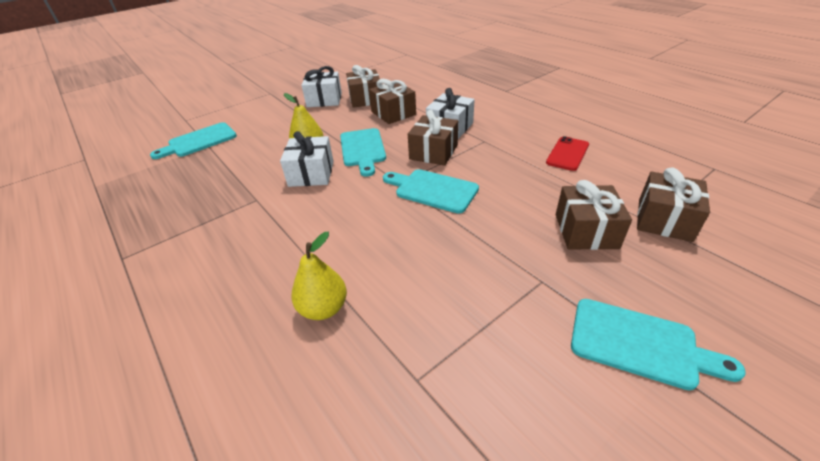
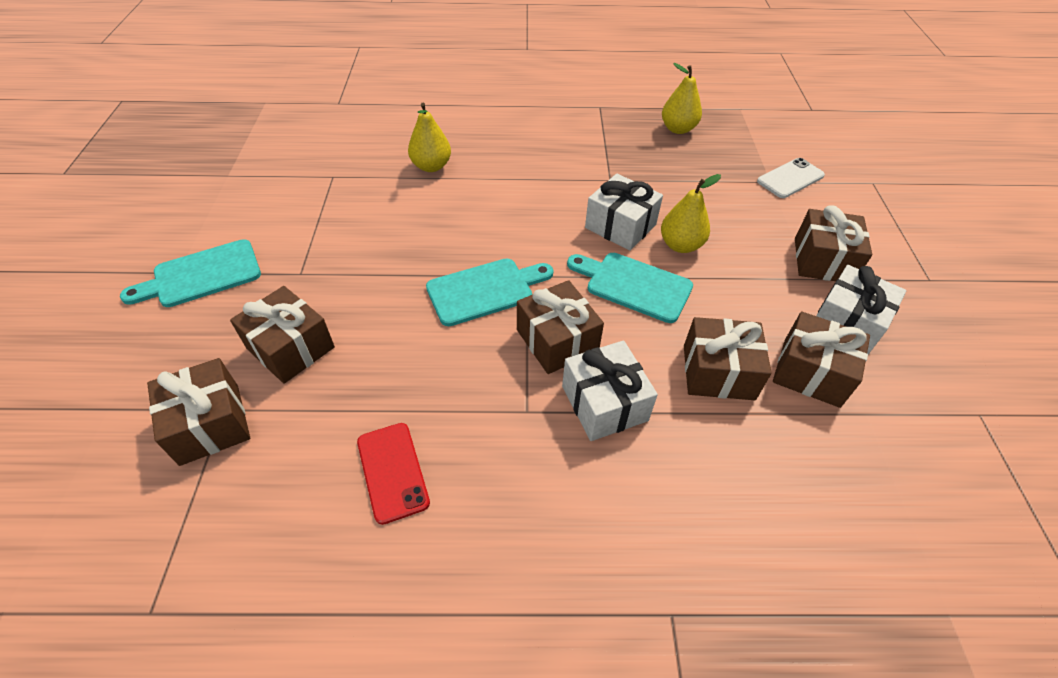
camera: 125 degrees right, 10 degrees up
turquoise cutting board [150,122,237,159] -> white phone [757,158,825,198]
none -> yellow pear [662,63,702,134]
none -> brown gift [795,205,872,281]

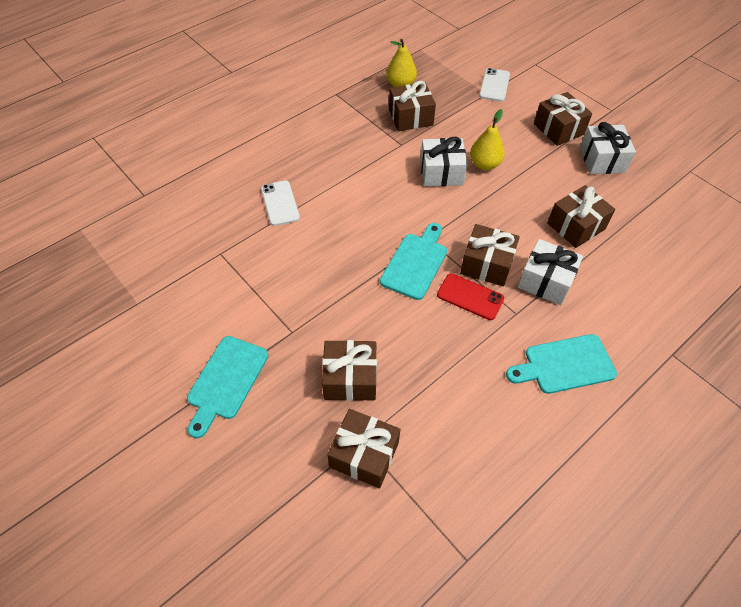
camera: 40 degrees left, 5 degrees up
red phone [357,423,430,525] -> red phone moved to [437,273,504,320]
yellow pear [408,103,451,172] -> white phone [261,180,300,226]
turquoise cutting board [567,253,693,323] -> turquoise cutting board moved to [506,334,617,394]
brown gift [773,312,870,408] -> brown gift moved to [389,81,436,131]

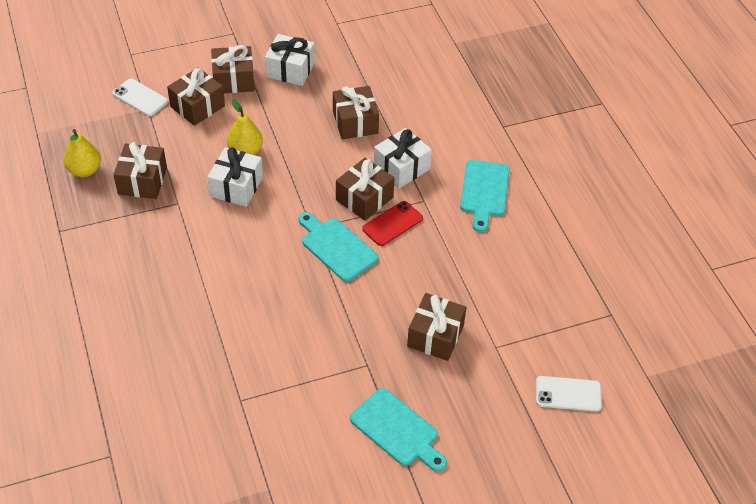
camera: 70 degrees left, 5 degrees down
white phone [261,180,300,226] -> white phone moved to [536,376,602,412]
brown gift [327,409,400,489] -> brown gift moved to [167,67,225,126]

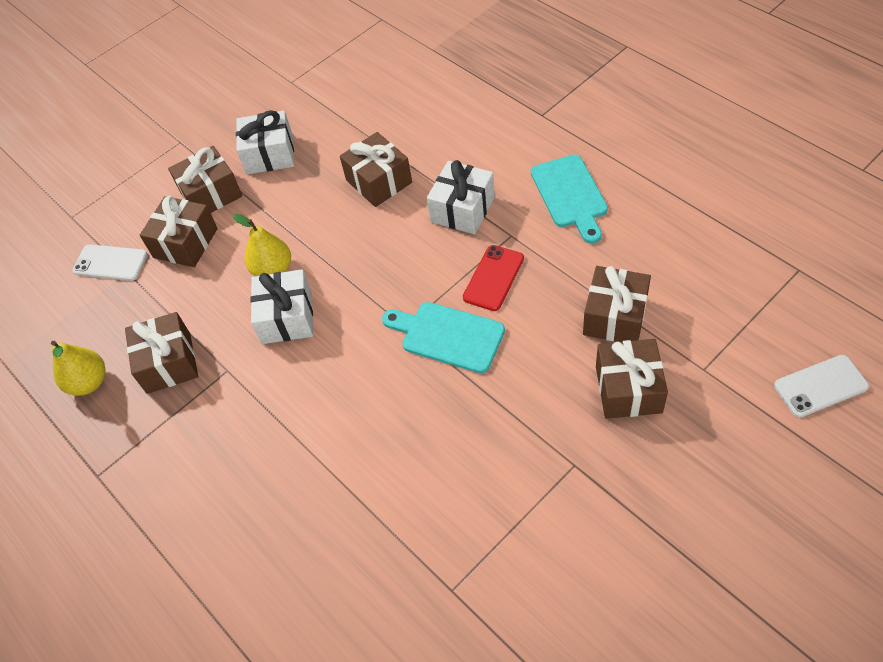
camera: 15 degrees left, 5 degrees up
brown gift [336,158,395,221] -> brown gift moved to [583,266,651,342]
turquoise cutting board [350,388,447,472] -> none

